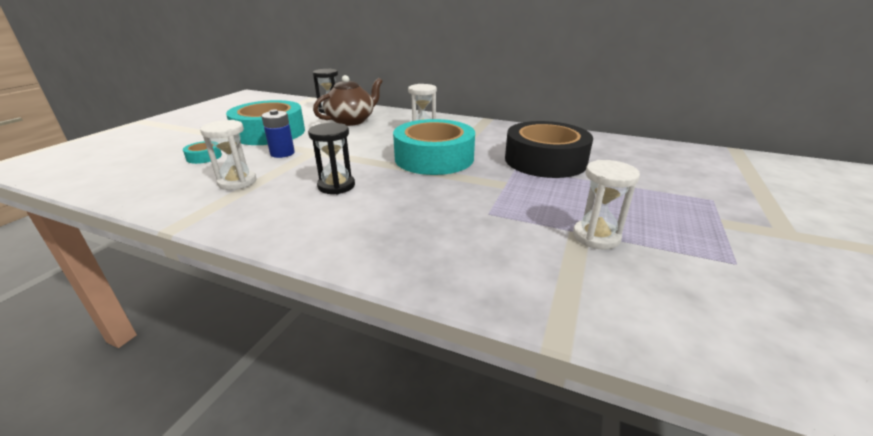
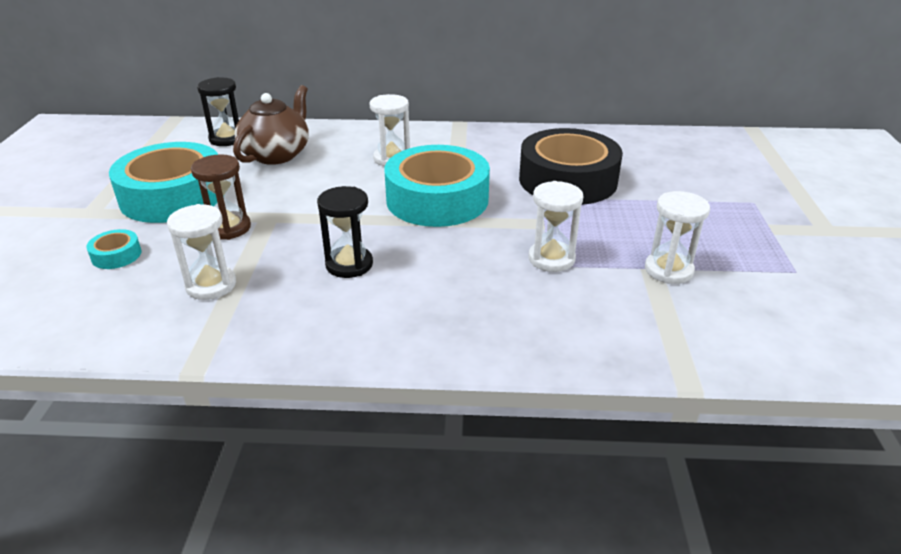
camera: 20 degrees left, 5 degrees up
blue battery [261,109,295,158] -> brown hourglass [191,154,251,240]
none -> white hourglass [528,181,583,272]

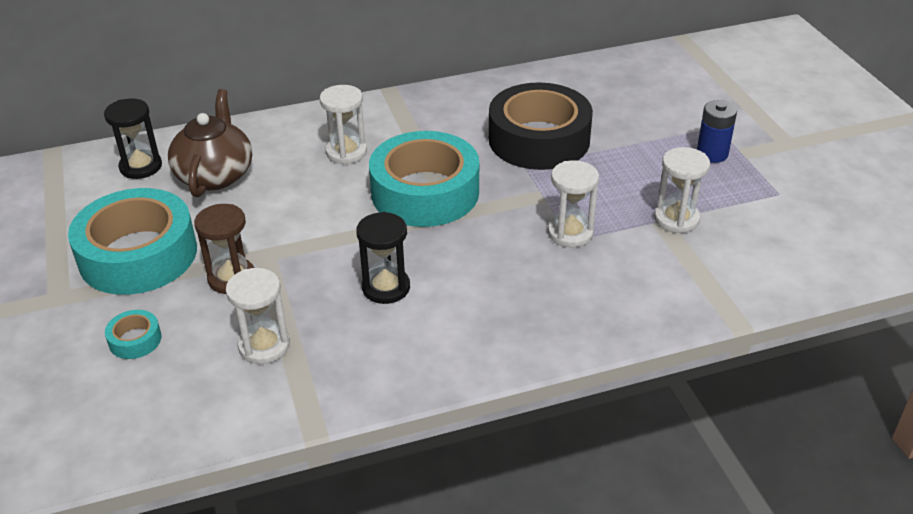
camera: 20 degrees left, 5 degrees up
none -> blue battery [697,100,737,163]

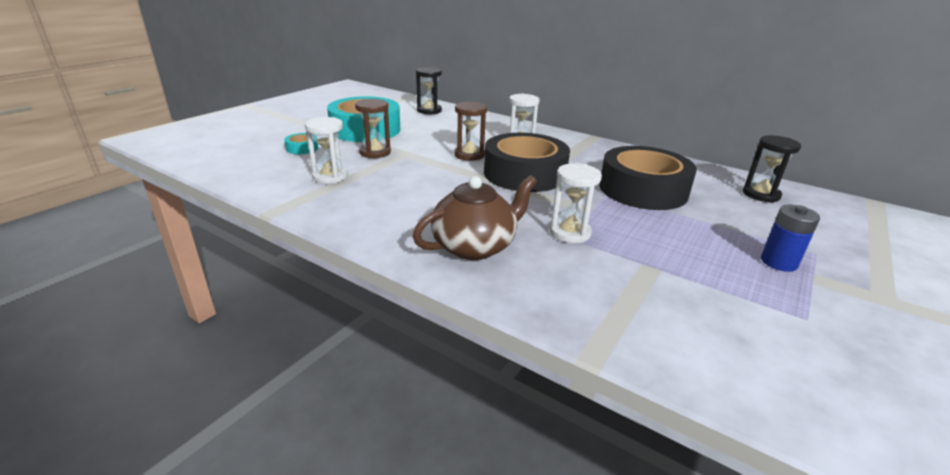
camera: 50 degrees right, 10 degrees down
brown teapot [168,89,252,197] -> brown teapot moved to [413,175,537,260]
black hourglass [356,212,410,304] -> black hourglass moved to [743,135,801,203]
turquoise tape [369,131,479,227] -> black tape [484,133,570,192]
white hourglass [654,147,710,234] -> none
none -> brown hourglass [454,101,487,161]

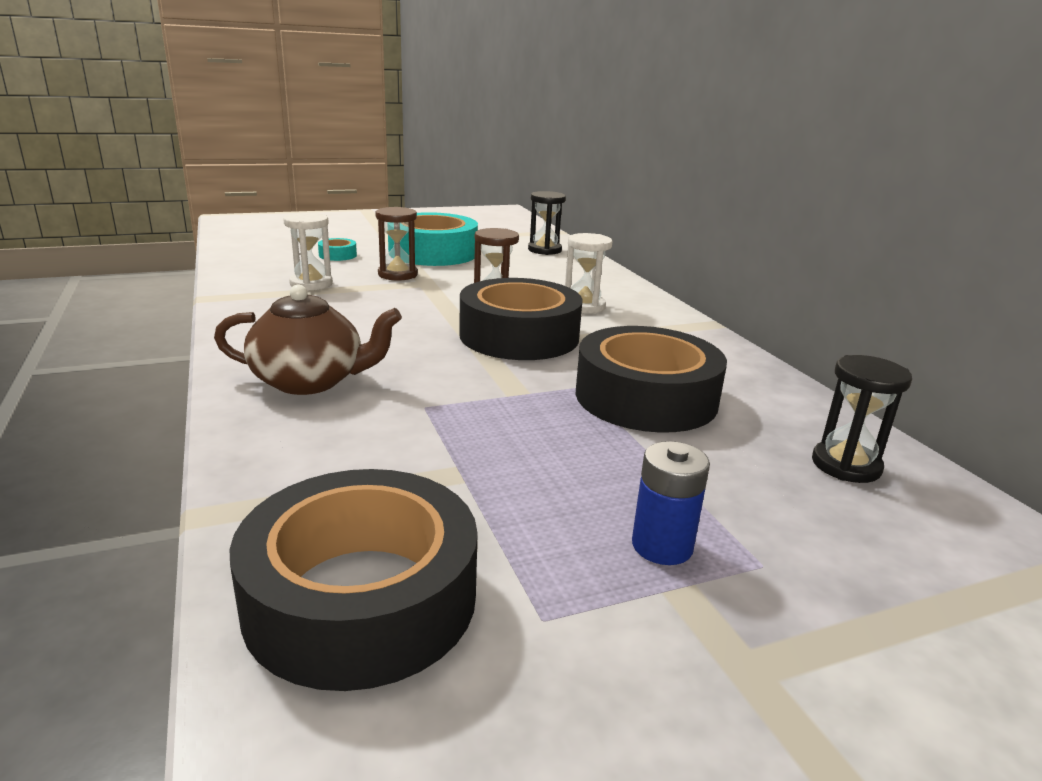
camera: 35 degrees right, 5 degrees down
white hourglass [550,163,602,243] -> none
none -> black tape [229,469,478,691]

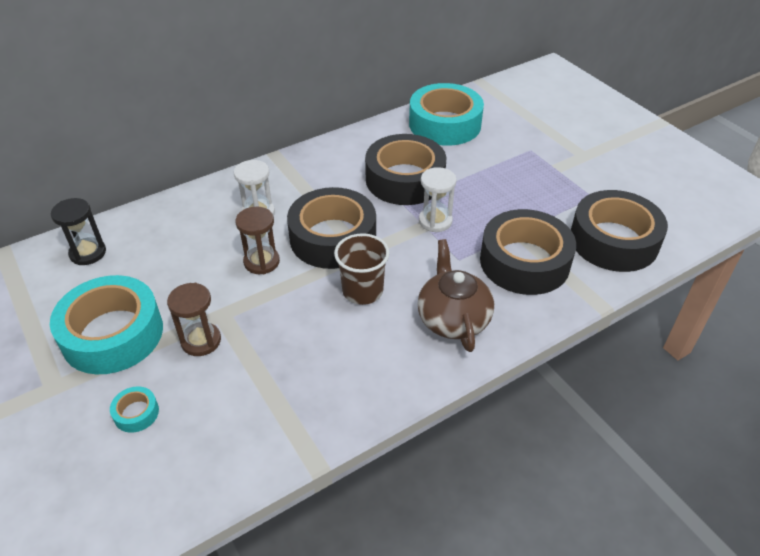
camera: 100 degrees left, 20 degrees up
white hourglass [283,212,333,291] -> white hourglass moved to [419,167,457,232]
blue battery [632,441,710,565] -> none
black hourglass [812,355,912,483] -> turquoise tape [409,83,484,146]
none -> brown cup [334,233,390,305]
none -> black tape [480,209,576,295]

